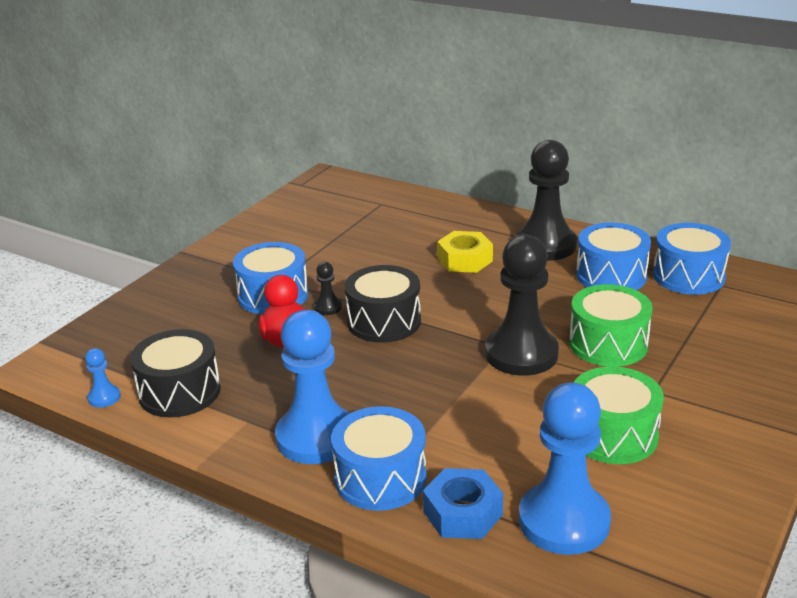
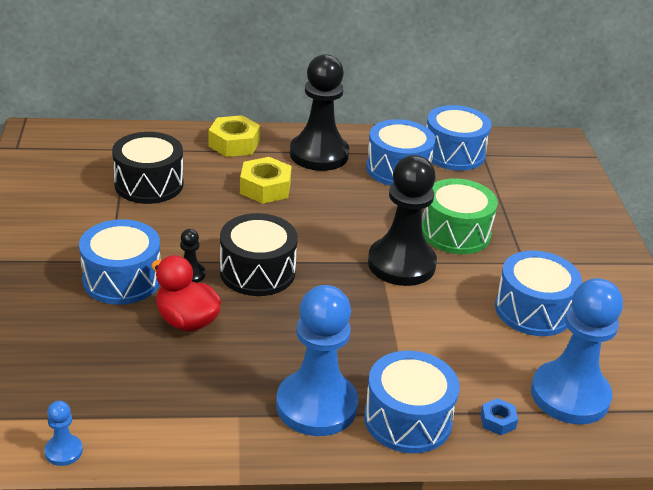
camera: 40 degrees left, 5 degrees up
black drum [130,329,221,418] -> black drum moved to [112,132,183,204]
blue nut [423,468,503,539] -> blue nut [480,398,518,435], size x0.53
green drum [574,366,664,464] -> blue drum [495,251,582,336]
none -> yellow nut [209,115,260,157]

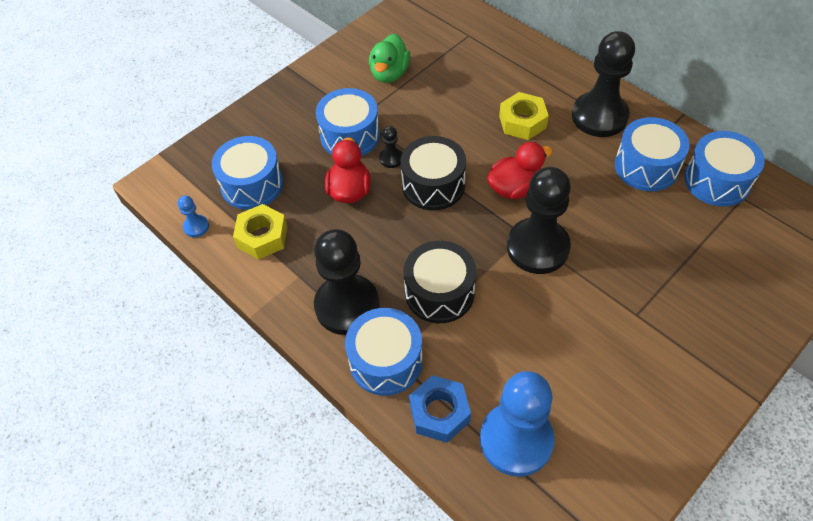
camera: 55 degrees right, 20 degrees up
black drum [112,132,183,204] -> black drum moved to [404,241,476,323]
yellow nut [209,115,260,157] -> yellow nut moved to [233,204,288,259]
blue pawn [276,285,358,436] -> black pawn [314,229,380,335]
green drum [422,178,498,254] -> none
blue nut [480,398,518,435] -> blue nut [409,375,471,443], size x1.90
blue drum [495,251,582,336] -> blue drum moved to [212,136,283,209]
none -> green duck [369,34,410,83]
none -> red duck [487,142,553,199]

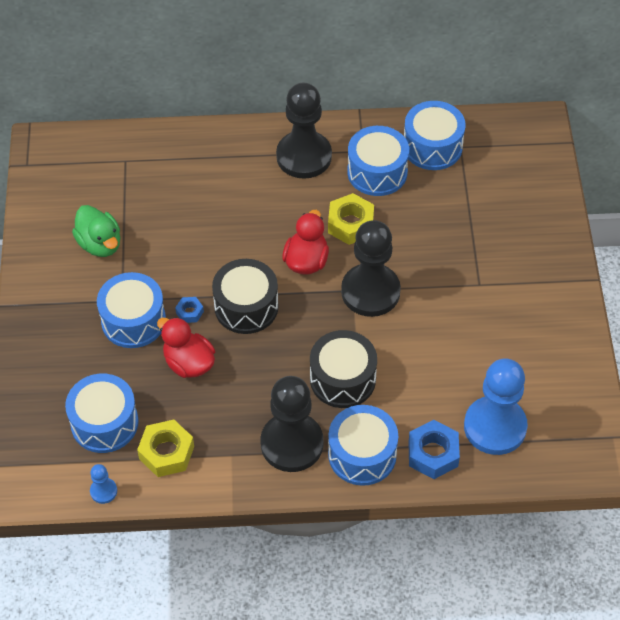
camera: 50 degrees left, 0 degrees up
black pawn [379,126,402,168] -> blue nut [175,297,204,323]
yellow nut [499,92,549,140] -> yellow nut moved to [328,193,374,245]

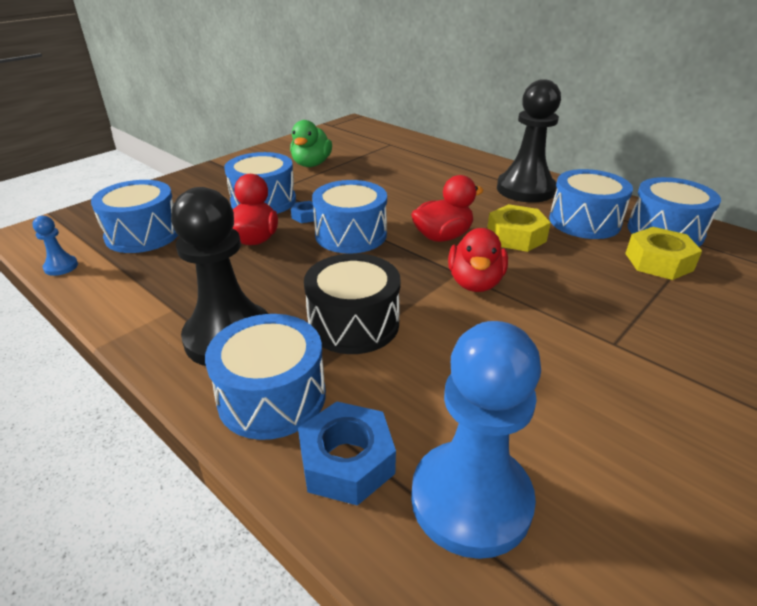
camera: 45 degrees right, 20 degrees down
yellow nut [137,420,194,477] -> yellow nut moved to [625,227,702,280]
black drum [212,259,278,334] -> blue drum [312,180,387,254]
black pawn [341,220,401,317] -> red duck [448,228,508,292]

